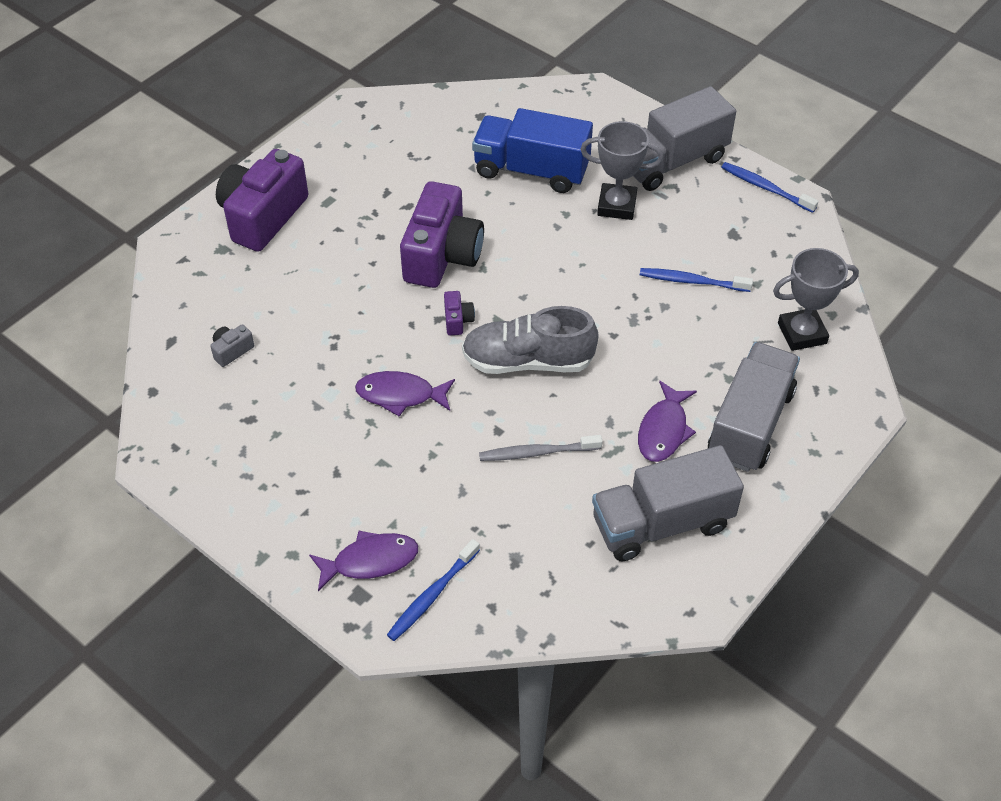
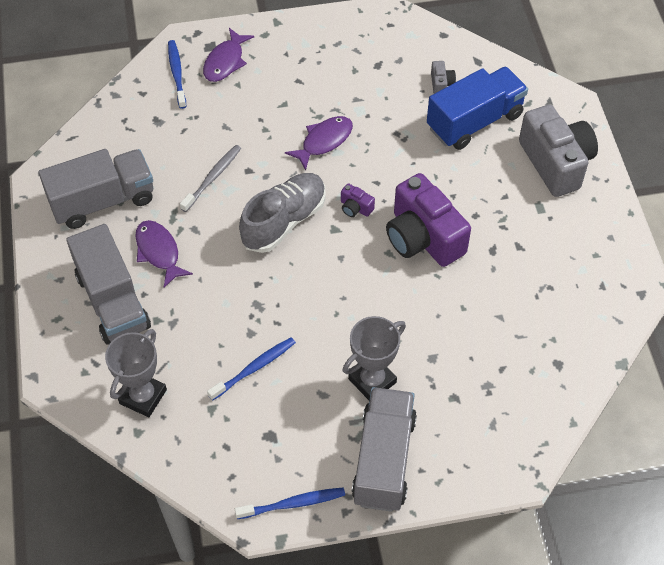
camera: 130 degrees right, 5 degrees up
purple camera [216,149,308,252] -> grey camera [519,105,598,197]
blue truck [472,108,593,193] -> blue truck moved to [427,67,528,150]
grey truck [592,445,744,561] -> grey truck turned 45 degrees clockwise [39,149,153,229]

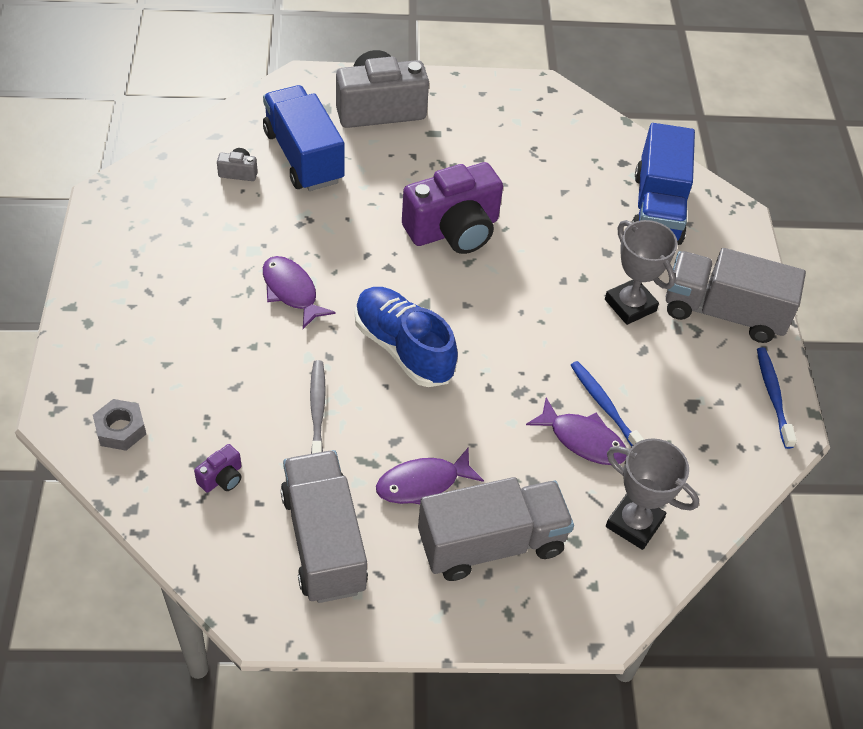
camera: 85 degrees left, 5 degrees down
blue toothbrush [168,40,186,109] -> grey nut [93,399,146,451]
grey toothbrush [180,145,241,212] -> grey toothbrush turned 45 degrees clockwise [310,360,326,454]
purple fish [203,28,254,82] -> purple fish moved to [526,397,627,465]
grey shoe [239,173,326,253] -> blue shoe [355,287,458,387]
purple camera [341,183,375,217] -> purple camera moved to [194,444,242,493]
none -> blue truck [632,123,695,245]

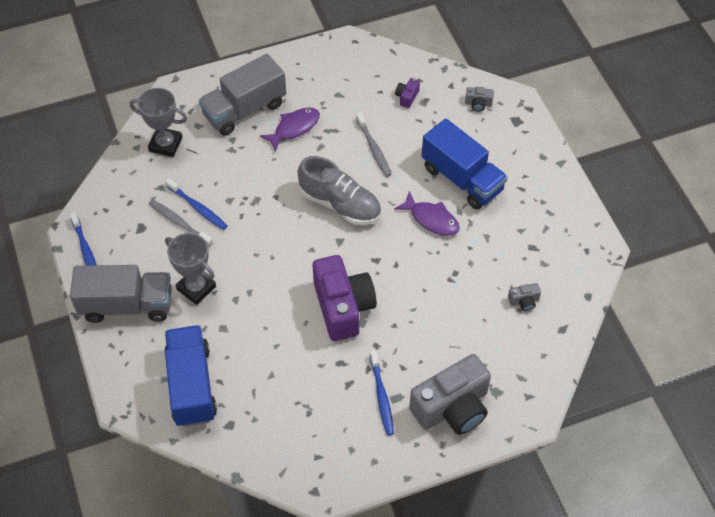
camera: 165 degrees right, 5 degrees up
grey nut [93,399,146,451] -> grey camera [465,87,494,112]
blue truck [263,85,345,191] -> blue truck moved to [422,119,508,209]
grey truck [281,450,368,603] -> none
blue shoe [355,287,458,387] -> grey shoe [298,156,381,225]
purple camera [402,162,503,254] -> purple camera turned 120 degrees clockwise [313,255,377,341]
purple fish [526,397,627,465] -> none
none -> grey toothbrush [149,199,213,246]
none -> blue toothbrush [370,350,394,435]

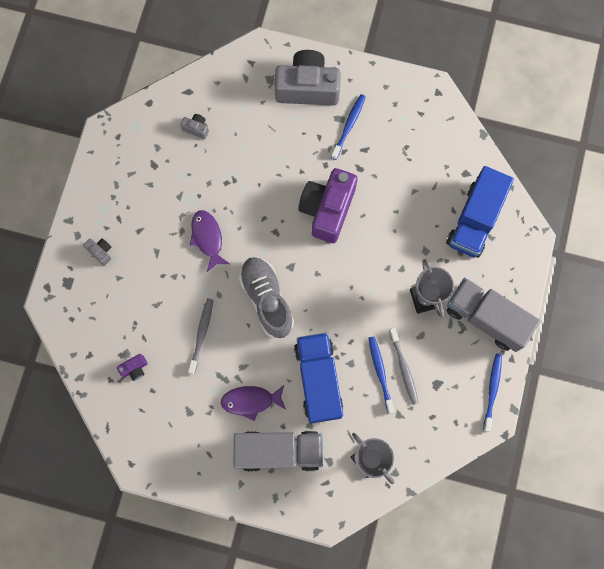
camera: 145 degrees left, 20 degrees up
blue truck [422,119,508,209] -> blue truck moved to [294,333,343,423]
grey camera [465,87,494,112] -> grey camera moved to [83,238,111,266]

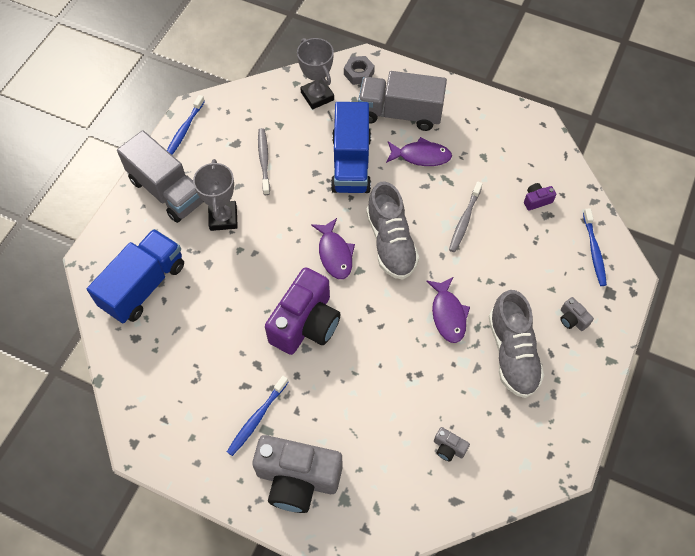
camera: 170 degrees left, 15 degrees down
blue toothbrush [368,336,395,414] -> blue toothbrush moved to [583,209,607,286]
none -> purple fish [311,218,355,279]
none -> grey nut [344,56,375,85]
none -> grey shoe [489,290,544,398]

